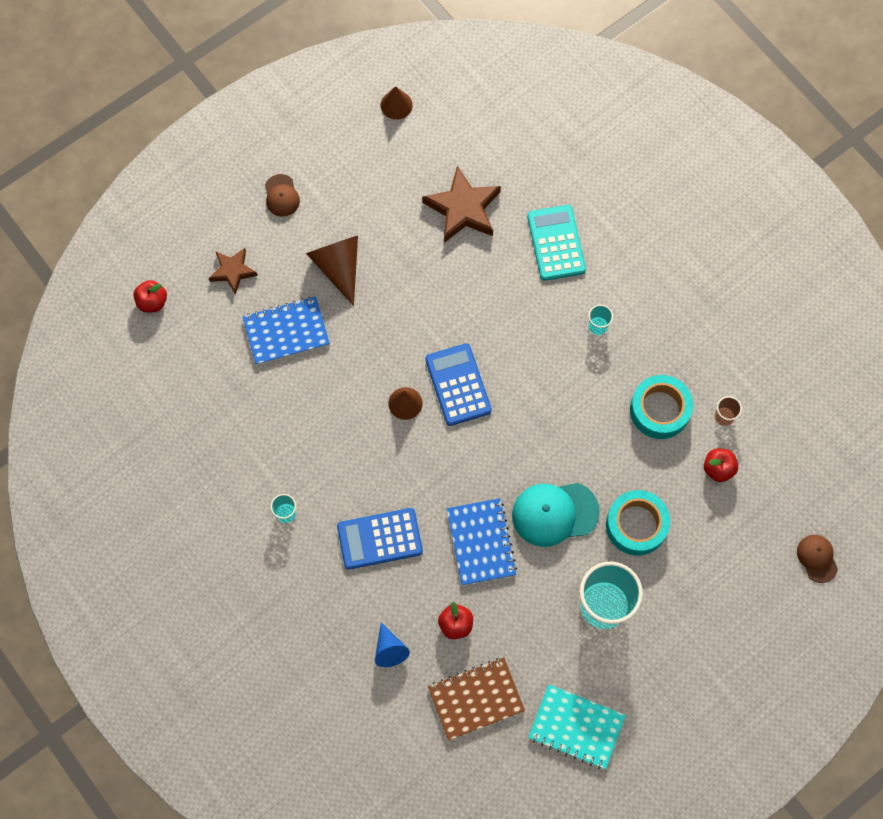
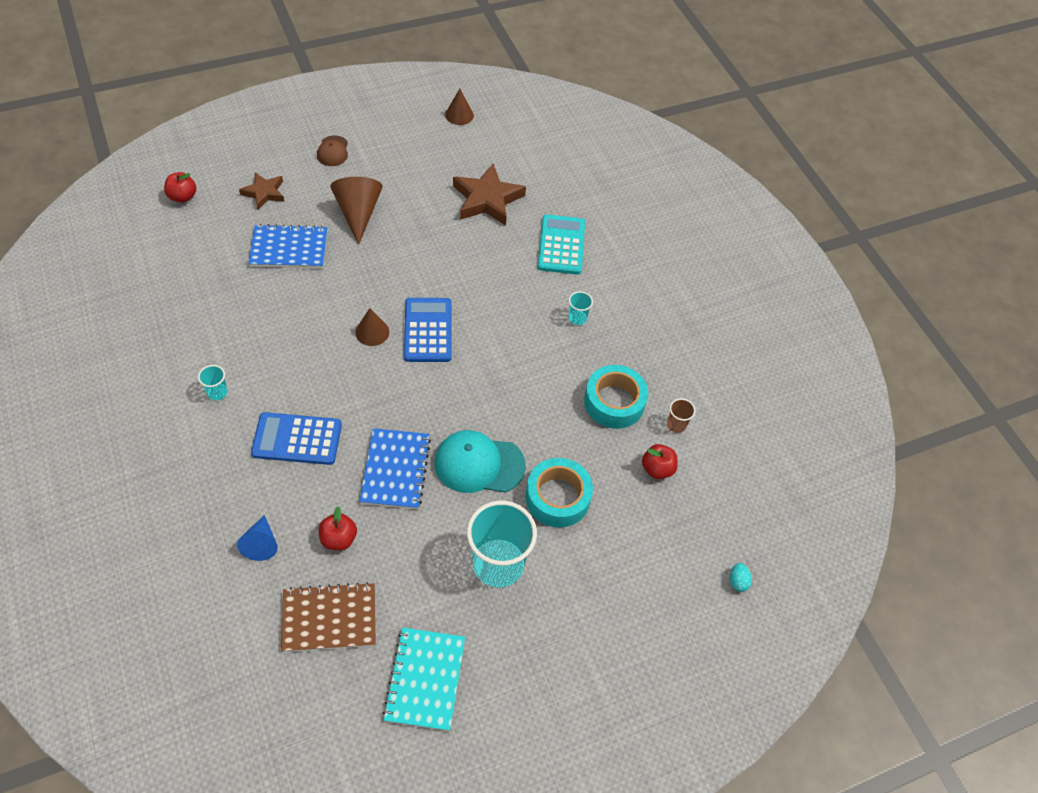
camera: 10 degrees right, 15 degrees down
turquoise notebook [528,684,626,769] -> turquoise notebook turned 60 degrees clockwise [383,627,465,731]
brown cap [797,535,838,583] -> turquoise egg [730,563,752,592]

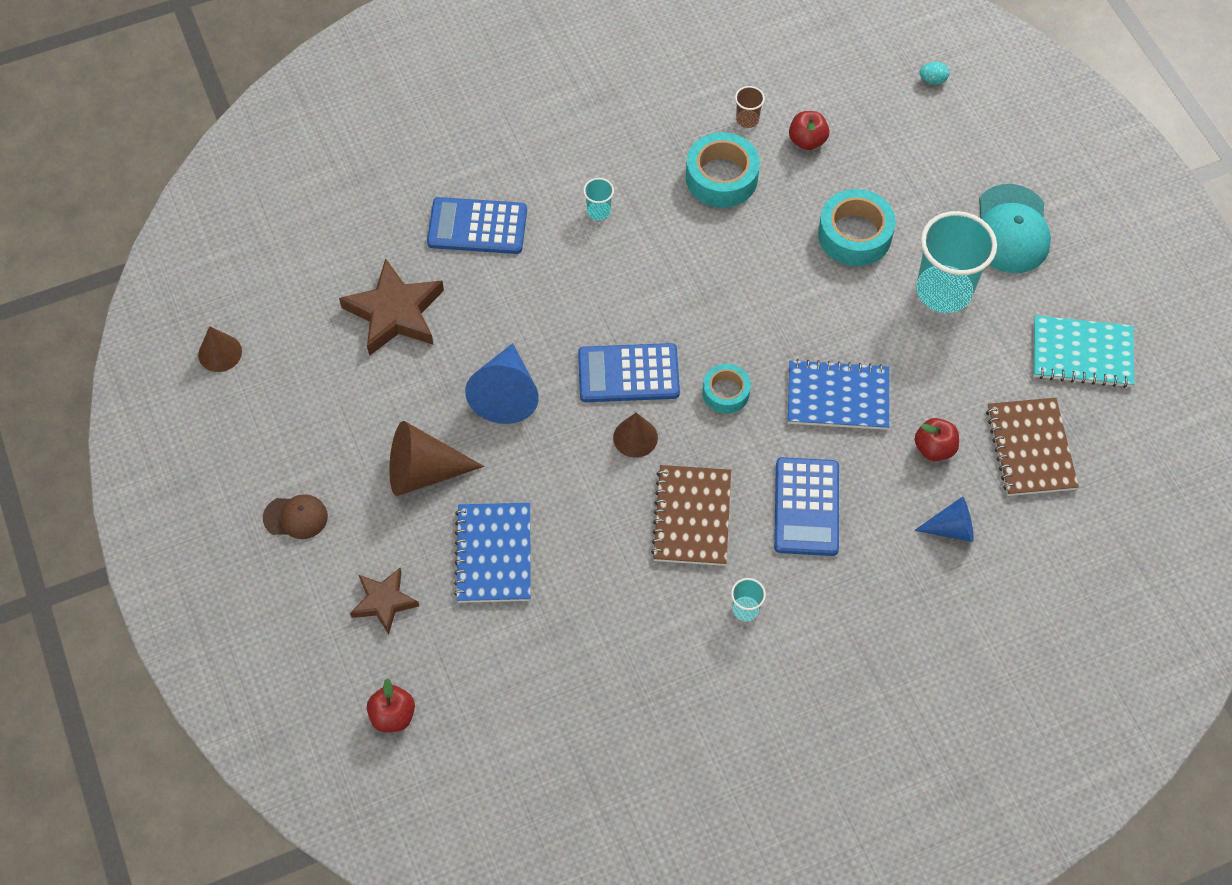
camera: 85 degrees left, 5 degrees up
turquoise cap [434,430,526,493] -> turquoise cap moved to [979,184,1051,273]
turquoise calculator [538,214,585,275] -> blue calculator [427,197,527,254]
none -> blue cone [465,343,539,424]
none -> brown notebook [651,465,731,566]
none -> turquoise tape [702,364,751,414]

